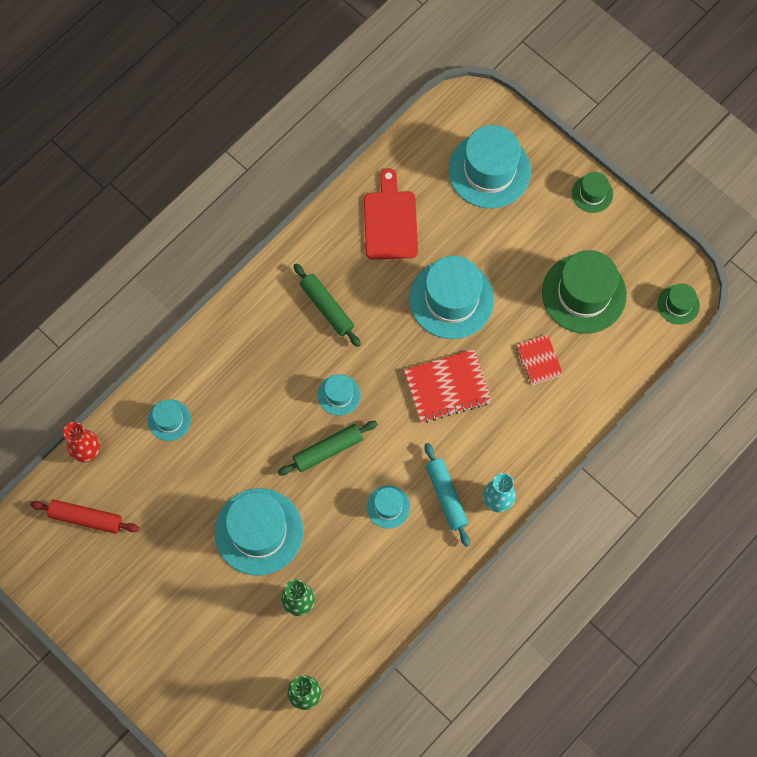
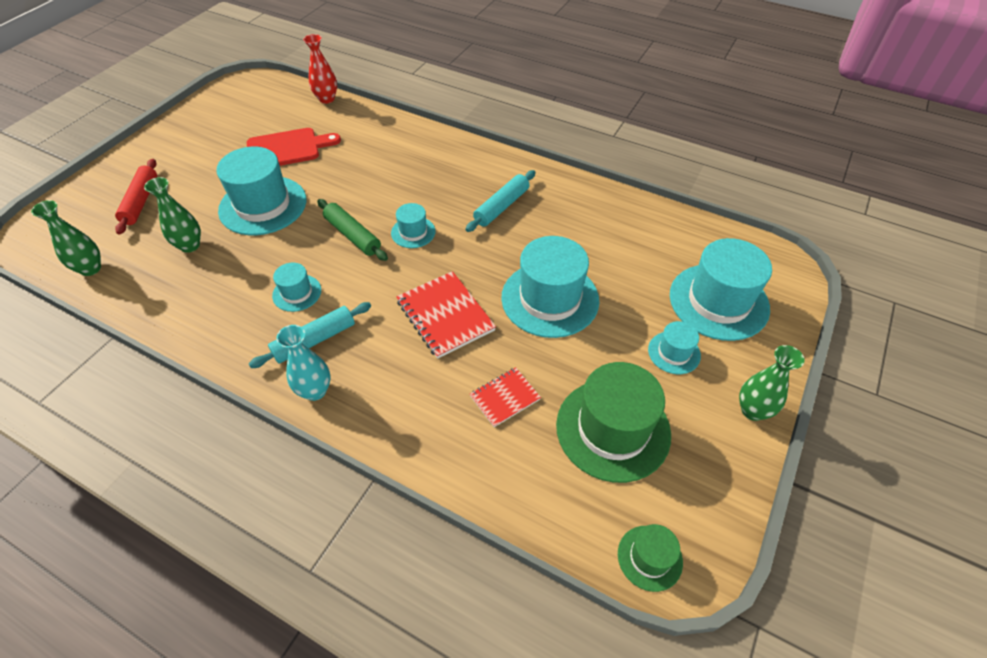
camera: 75 degrees right, 20 degrees down
red rolling pin [30,500,139,534] -> red rolling pin moved to [115,159,157,235]
turquoise hat [148,399,191,441] -> turquoise hat moved to [648,321,701,374]
green rolling pin [293,263,361,347] -> turquoise rolling pin [466,170,536,232]
red cutting board [364,168,418,260] -> red cutting board moved to [247,128,341,166]
green hat [572,172,613,213] -> green vase [739,345,805,421]

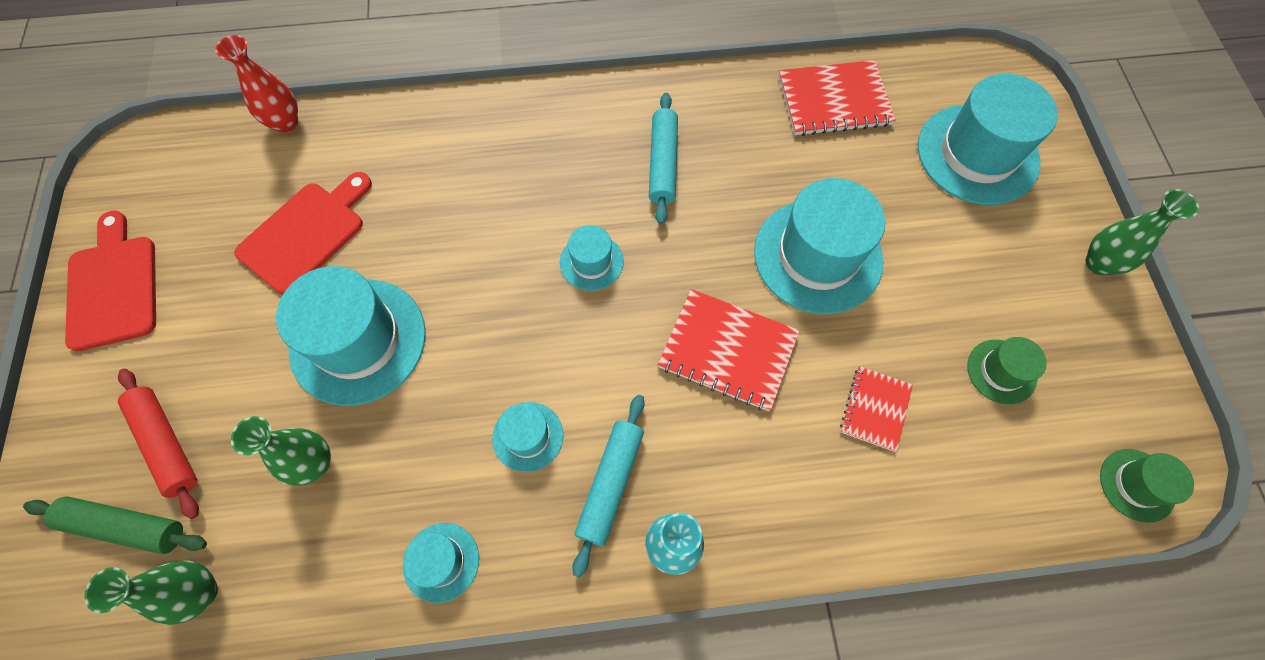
camera: 35 degrees left, 15 degrees up
green rolling pin [317,199,388,261] -> green rolling pin moved to [23,496,207,554]
green hat [556,362,671,483] -> green hat [967,337,1047,405], size x0.50
turquoise hat [648,321,701,374] -> turquoise hat moved to [403,523,479,603]
none -> red cutting board [65,210,156,351]
none -> red notebook [779,60,896,136]

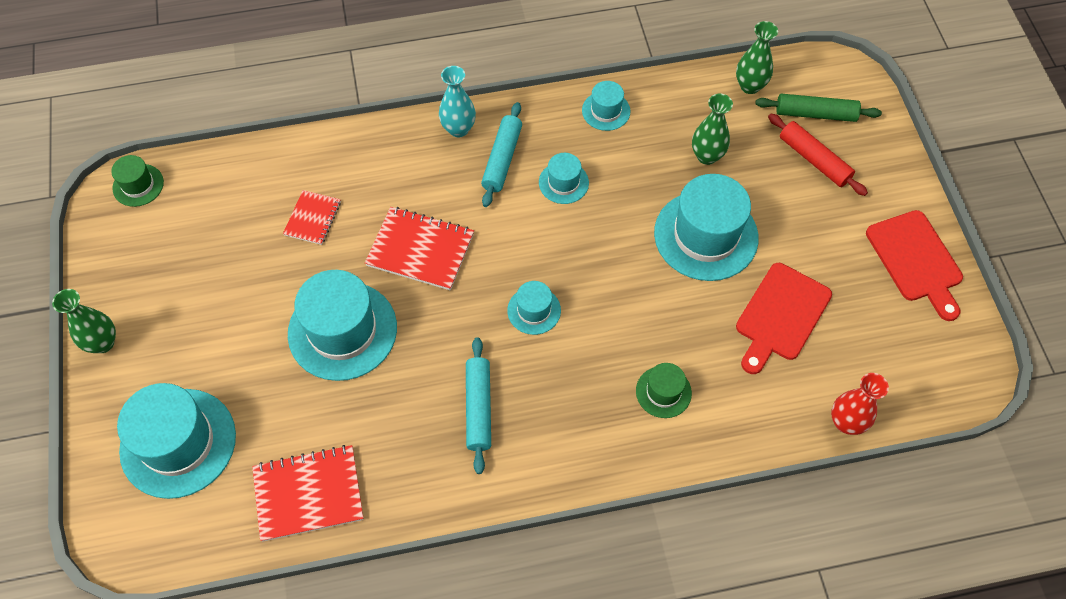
camera: 175 degrees right, 5 degrees down
green hat [967,337,1047,405] -> green hat moved to [636,363,692,418]

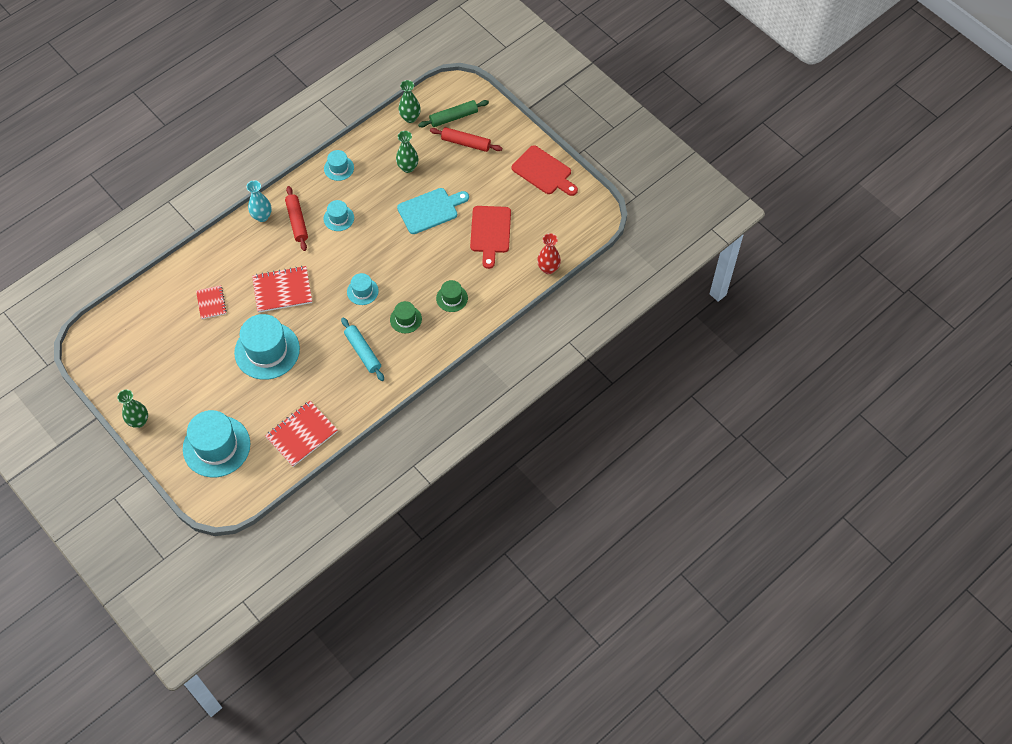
camera: 30 degrees left, 0 degrees up
green hat [111,155,164,207] -> green hat moved to [390,301,422,333]
turquoise rolling pin [481,102,522,207] -> red rolling pin [285,186,308,251]
turquoise hat [654,174,759,281] -> turquoise cutting board [397,188,469,234]

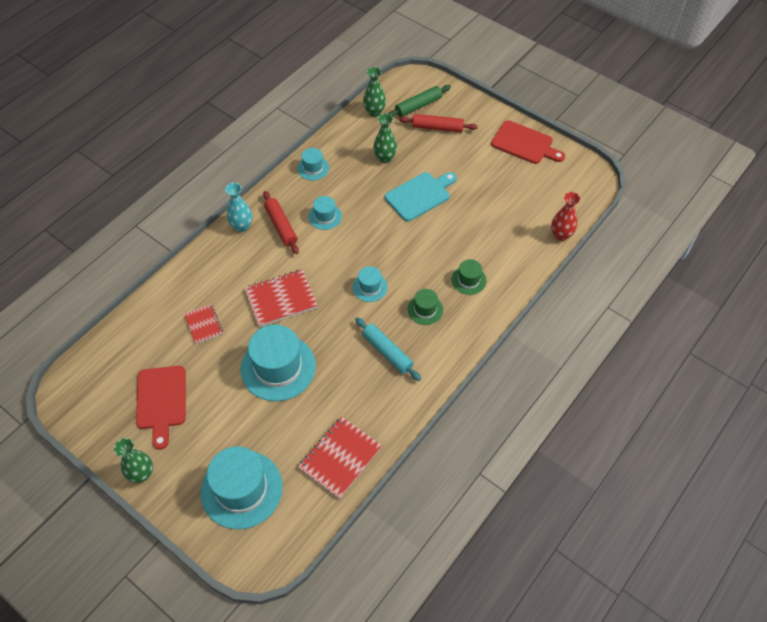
camera: 10 degrees left, 5 degrees down
red cutting board [470,206,511,269] -> red cutting board moved to [136,366,186,450]

